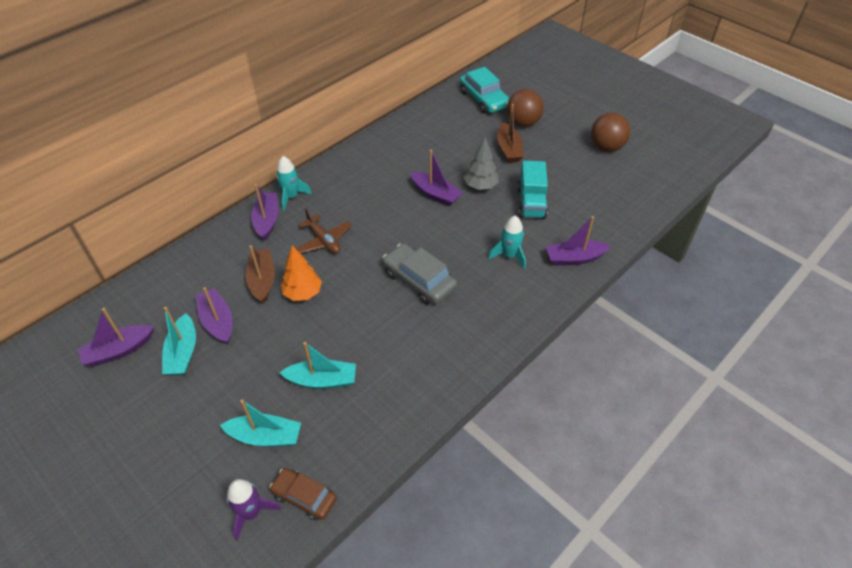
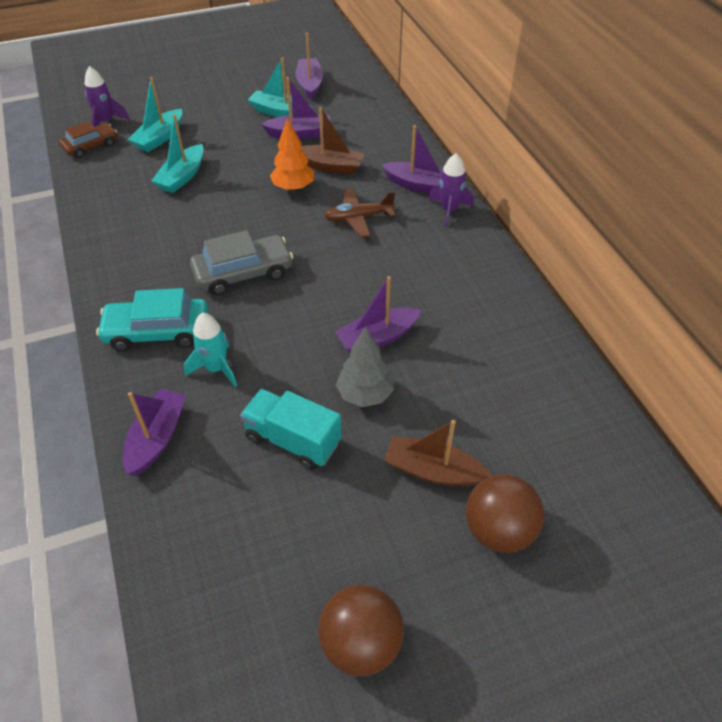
camera: 115 degrees right, 0 degrees up
turquoise rocket [276,156,312,211] -> purple rocket [428,153,473,227]
turquoise car [460,67,510,114] -> turquoise car moved to [96,288,208,352]

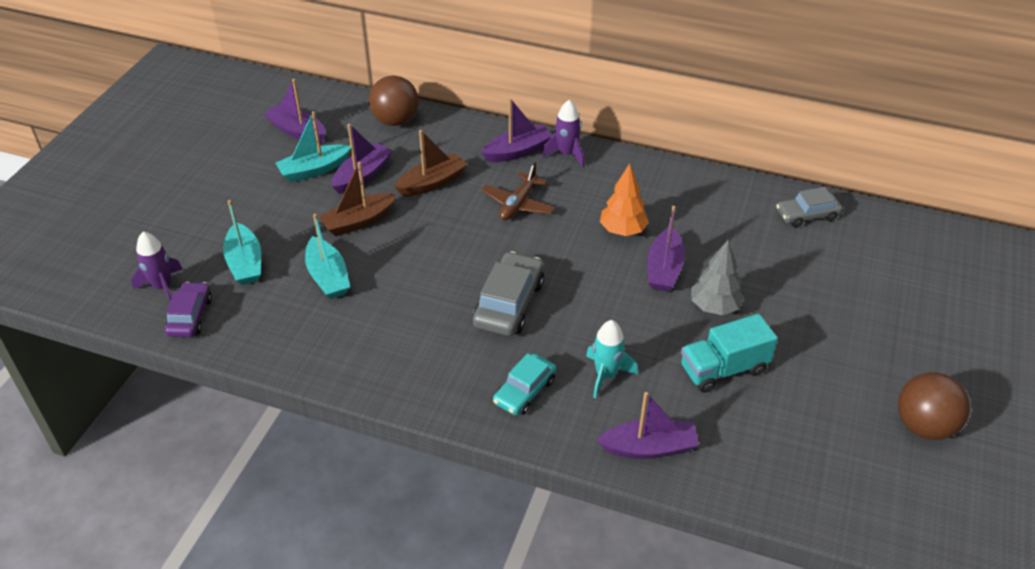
camera: 50 degrees left, 5 degrees down
brown car [59,121,117,158] -> purple car [165,282,212,337]
turquoise car [96,288,208,352] -> turquoise car [493,353,557,415], size x0.66
purple boat [123,389,186,476] -> purple boat turned 120 degrees clockwise [596,392,699,459]
orange tree [270,118,314,191] -> orange tree moved to [600,163,649,236]
brown boat [384,420,492,486] -> brown boat moved to [319,162,397,236]
brown ball [466,474,544,553] -> brown ball moved to [369,76,419,126]
none -> grey car [776,187,842,227]

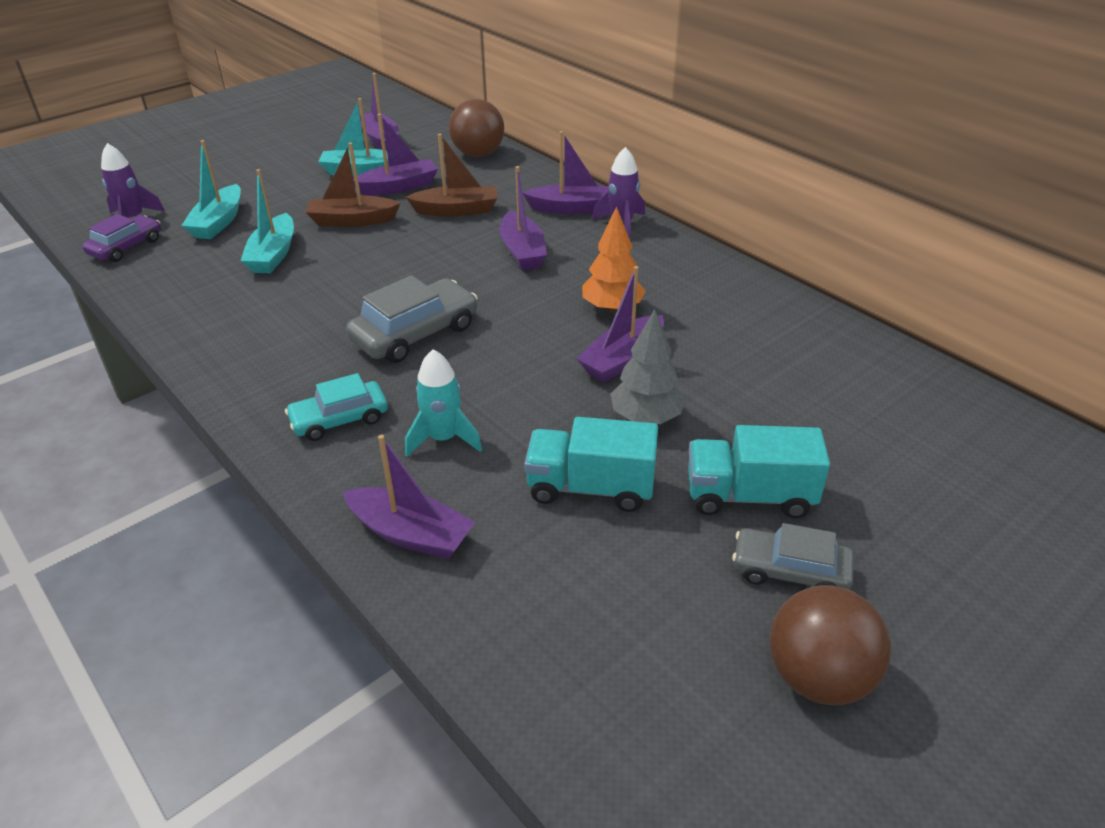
camera: 30 degrees right, 5 degrees down
brown plane [481,162,555,220] -> purple boat [500,166,547,270]
grey car [776,187,842,227] -> grey car moved to [732,523,854,590]
none -> turquoise truck [688,425,830,518]

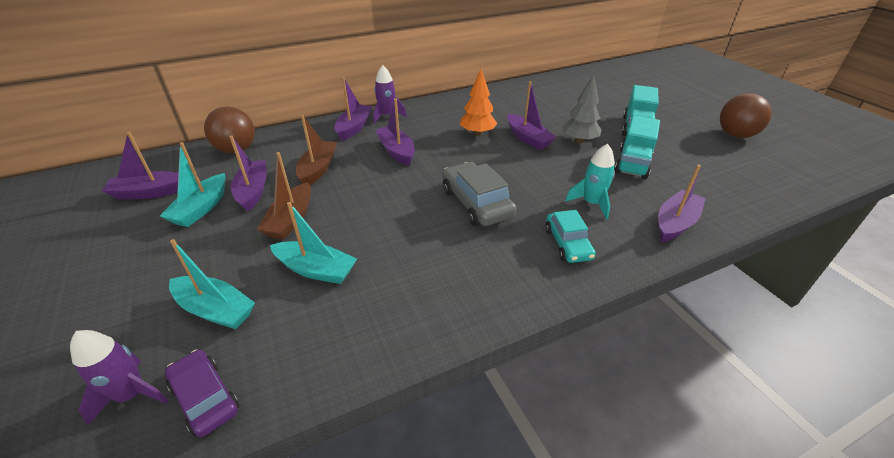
camera: 75 degrees left, 0 degrees up
purple boat [500,166,547,270] -> purple boat turned 120 degrees counterclockwise [375,98,415,166]
grey car [732,523,854,590] -> none

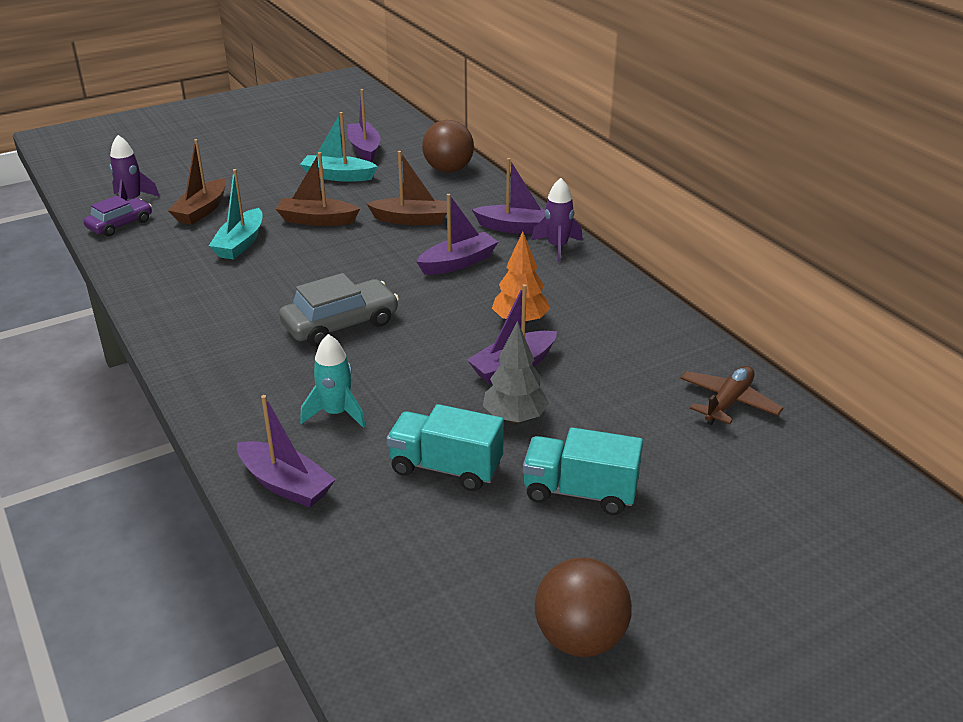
camera: 85 degrees right, 5 degrees down
turquoise boat [169,239,255,329] -> brown boat [168,139,226,225]
purple boat [229,136,267,212] -> none
turquoise car [545,210,596,263] -> none
none -> brown plane [680,366,783,425]

